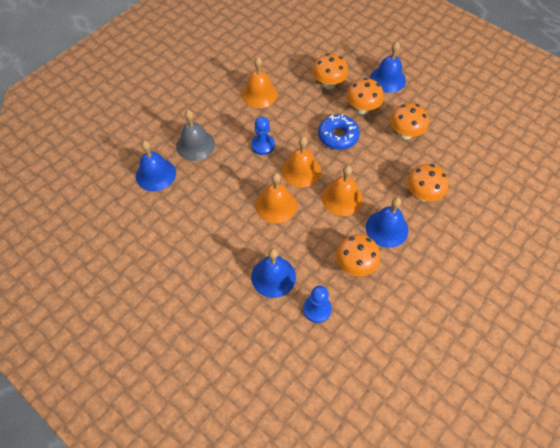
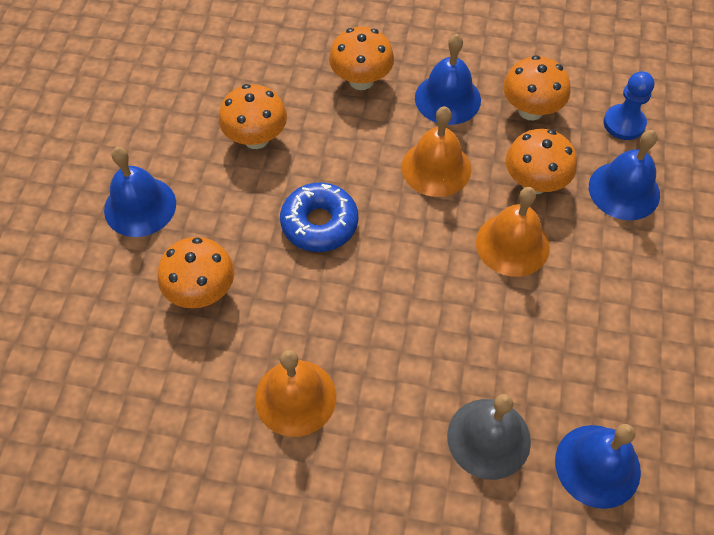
camera: 120 degrees left, 0 degrees up
blue pawn [251,116,275,155] -> none
orange bell [281,137,321,188] -> none
orange mushroom [347,78,384,114] -> orange mushroom moved to [506,129,577,194]

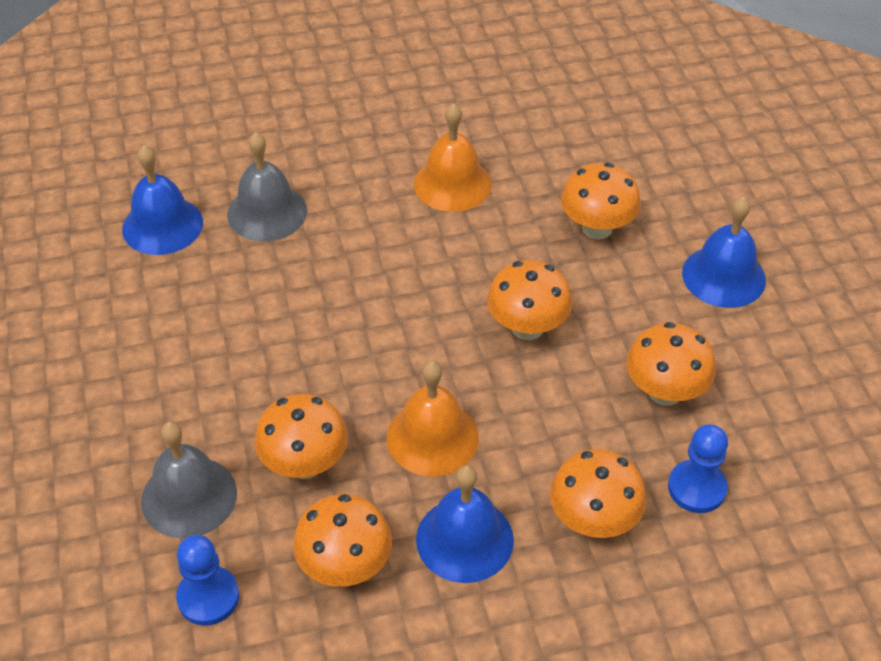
camera: 155 degrees right, 10 degrees down
blue donut [280,182,358,252] -> orange mushroom [487,260,573,340]
orange bell [476,187,550,277] -> none
blue bell [589,130,660,220] -> grey bell [141,422,237,538]
none -> blue pawn [668,424,728,513]

